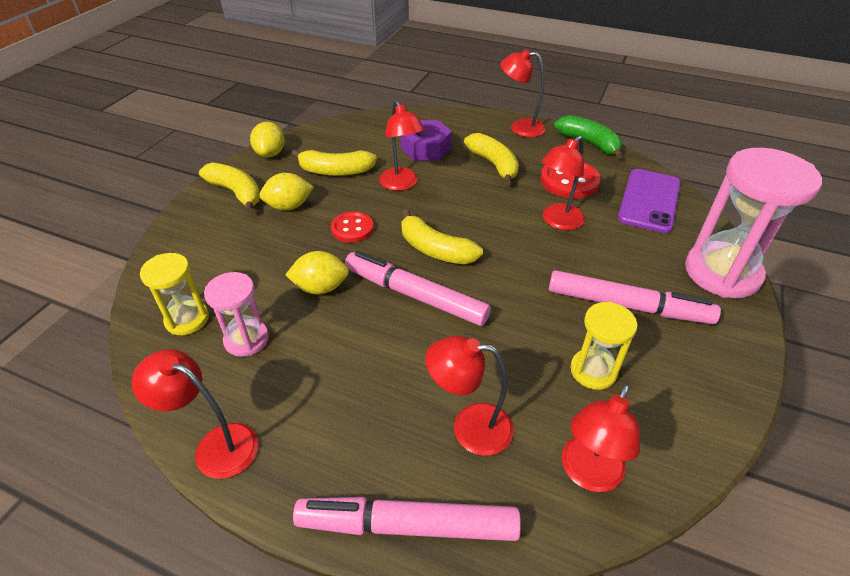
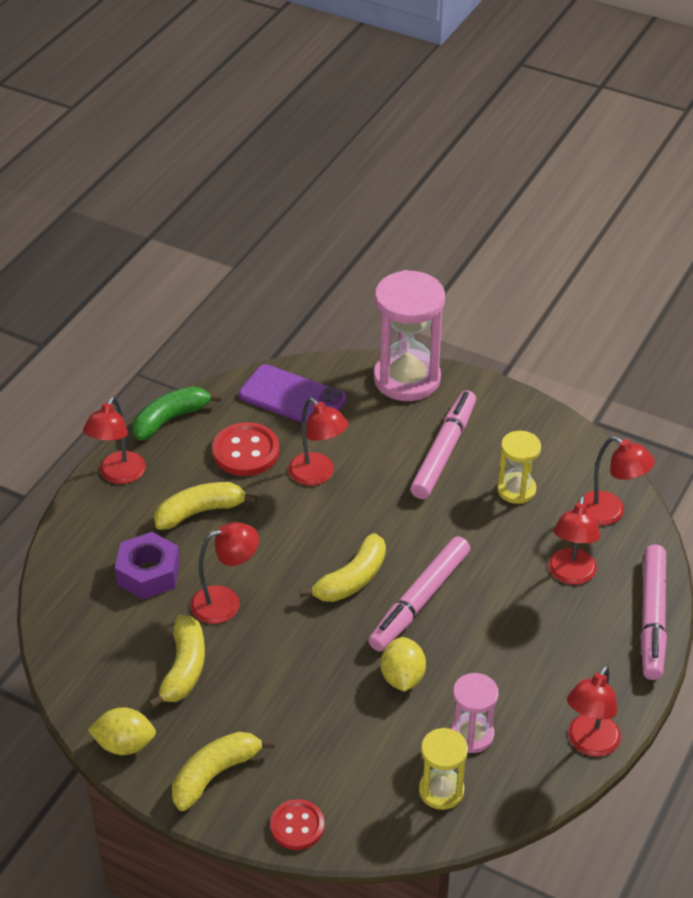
camera: 85 degrees left, 0 degrees up
yellow lemon [259,173,313,211] -> none
red button [331,211,374,243] -> red button moved to [270,799,324,850]

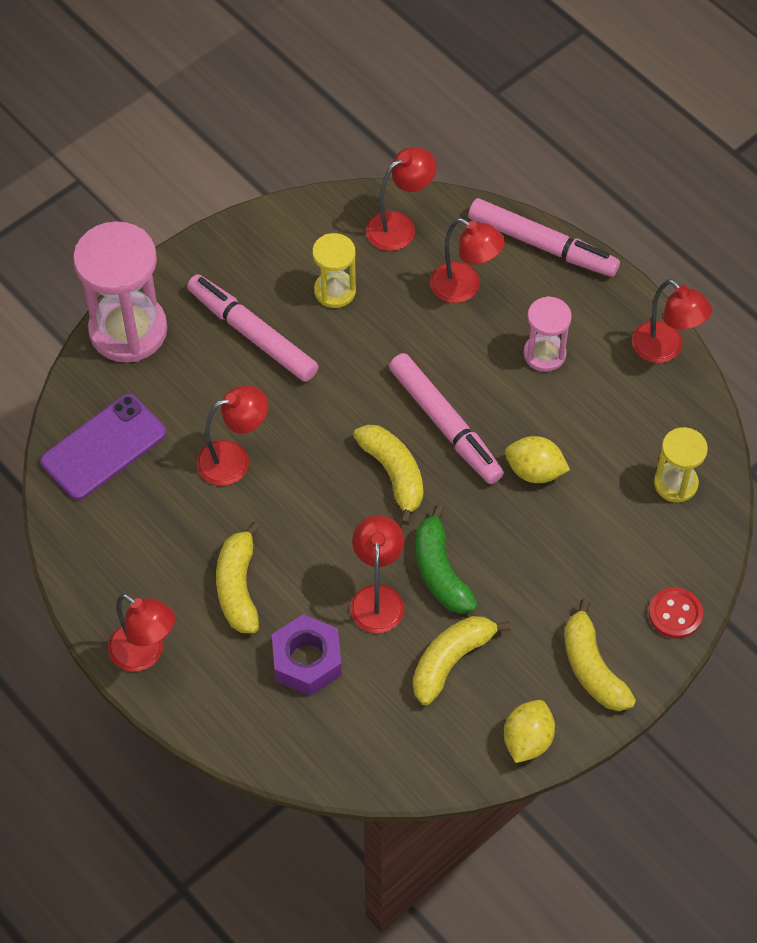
camera: 70 degrees left, 15 degrees up
green banana [132,386,222,440] -> green banana moved to [416,505,478,614]
yellow banana [148,615,205,709] -> yellow banana turned 75 degrees counterclockwise [413,616,511,705]
red button [212,422,279,476] -> none
pink hourglass [450,673,499,753] -> pink hourglass moved to [524,296,572,372]

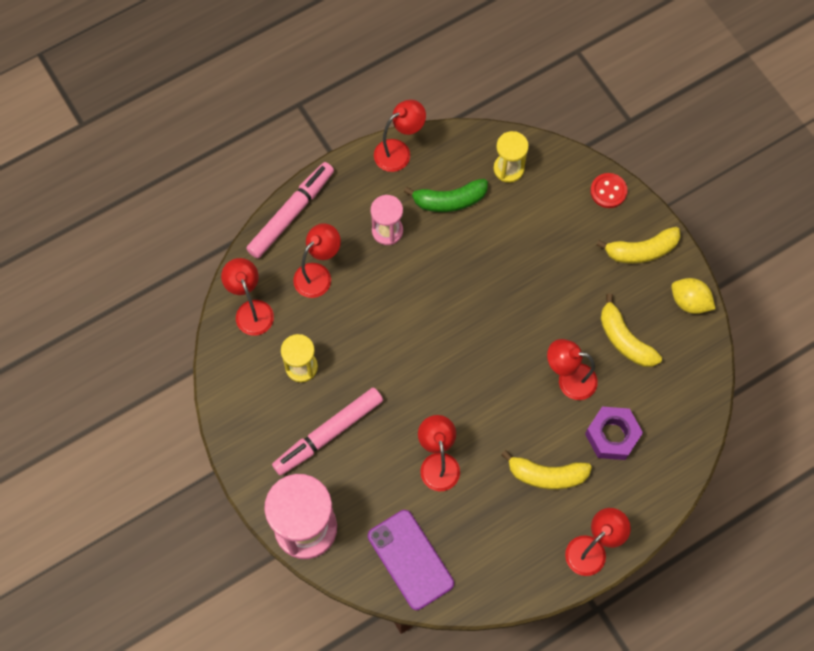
camera: 80 degrees left, 10 degrees up
yellow banana [353,424,423,525] -> none
pink marker [389,353,504,484] -> none
green banana [416,505,478,614] -> green banana moved to [404,179,488,212]
yellow lemon [505,436,570,483] -> none

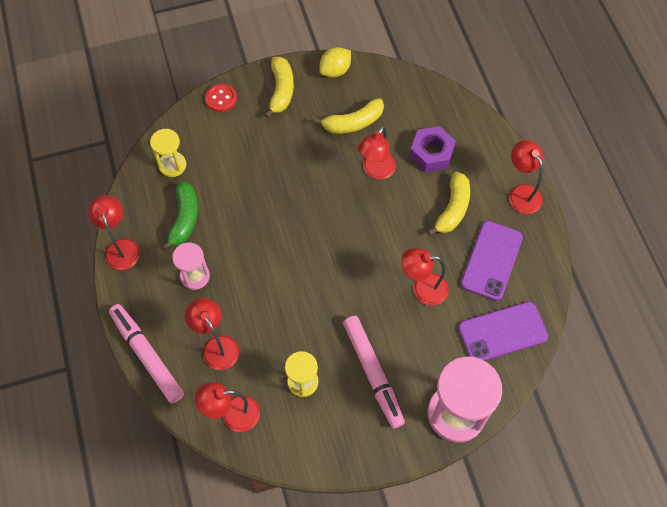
camera: 75 degrees left, 5 degrees down
none -> purple phone [461,221,523,301]

